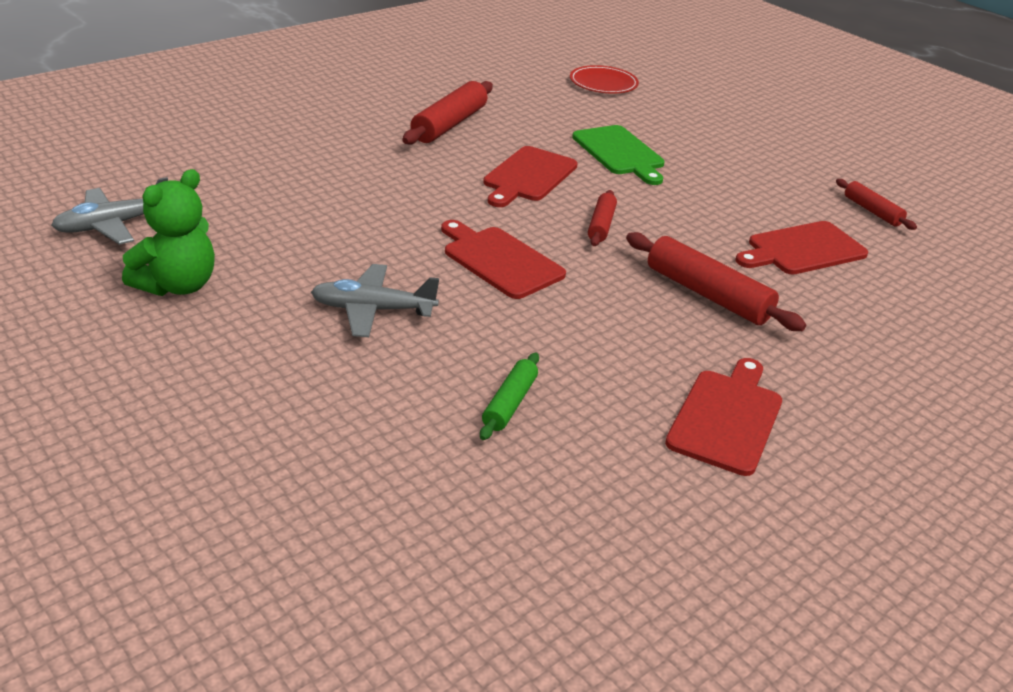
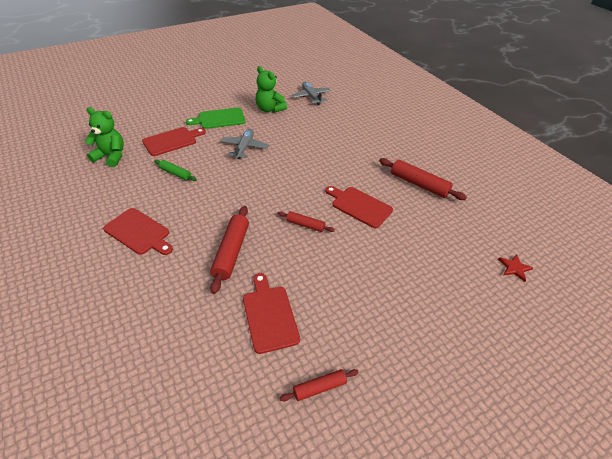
camera: 100 degrees right, 10 degrees up
red cutting board [441,220,566,299] -> red cutting board moved to [142,127,206,156]
red plate [570,65,639,94] -> red star [498,254,533,282]
green cutting board [572,125,665,185] -> green cutting board moved to [186,107,246,129]
red rolling pin [626,232,806,331] -> red rolling pin turned 45 degrees counterclockwise [210,206,249,294]
none -> green teddy bear [85,107,124,167]

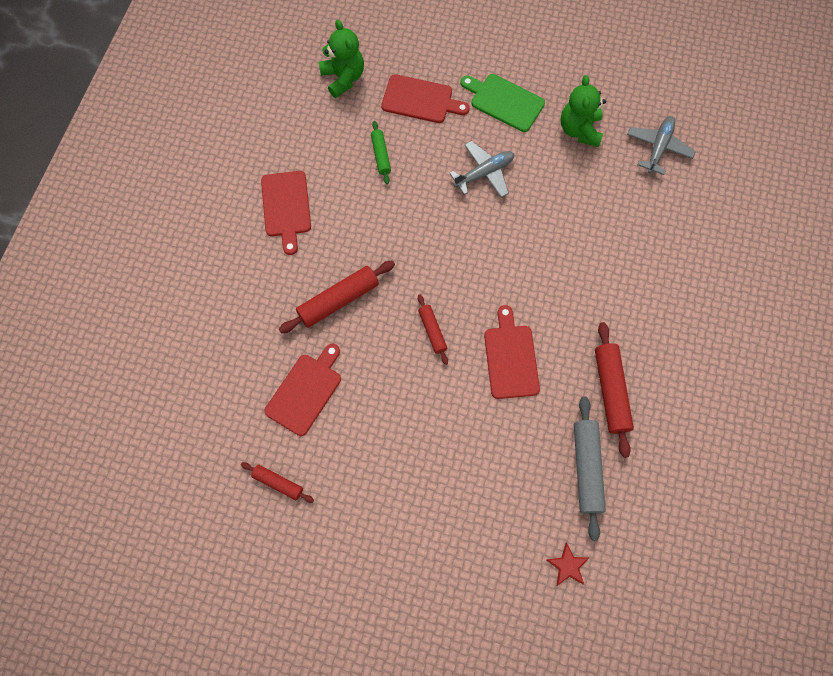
camera: 50 degrees right, 25 degrees up
none -> grey rolling pin [574,397,606,541]

